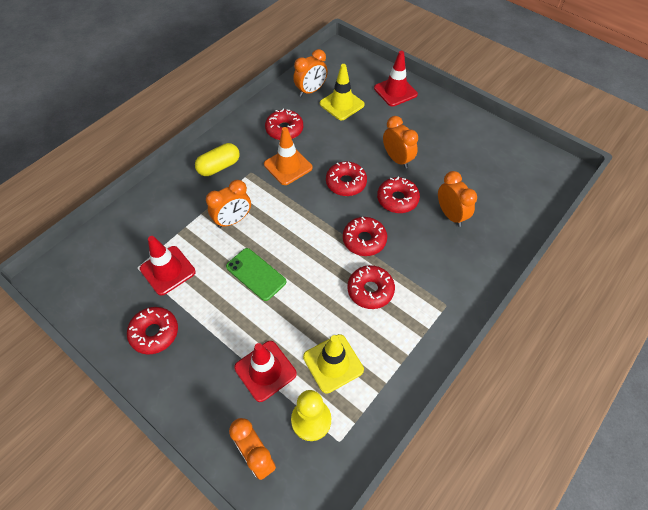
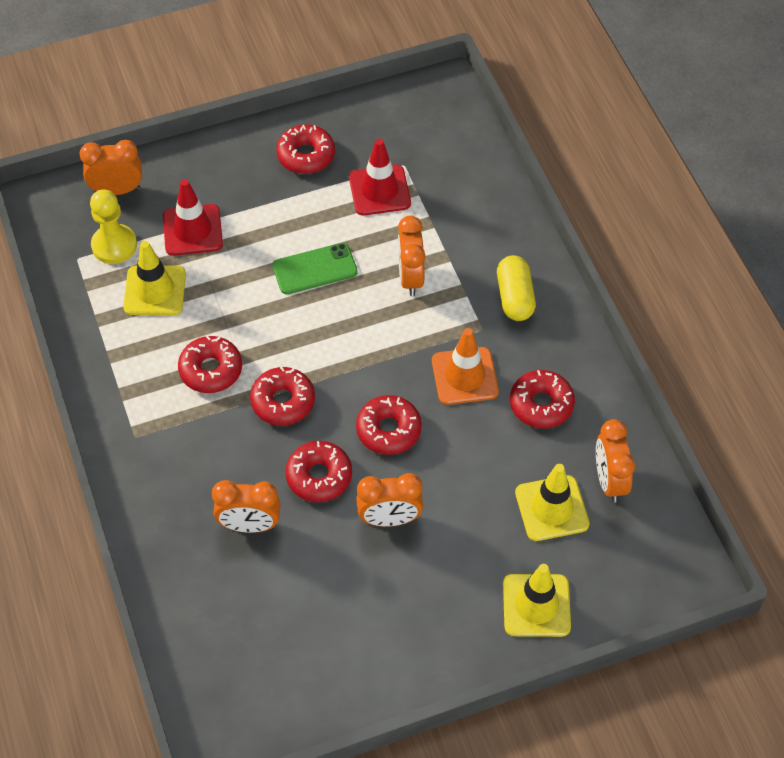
camera: 120 degrees right, 0 degrees up
red traffic cone [374,51,418,107] -> yellow traffic cone [503,564,571,637]

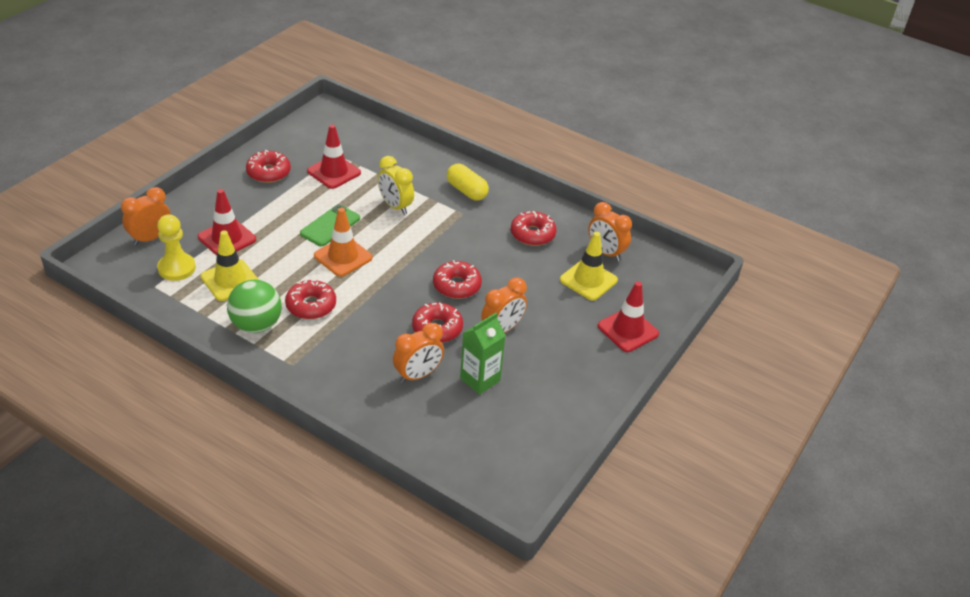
camera: 40 degrees left, 15 degrees down
red donut [250,366,315,425] -> none
orange clock [398,215,426,296] -> yellow clock [378,156,414,215]
orange traffic cone [432,328,499,405] -> orange traffic cone moved to [314,208,373,277]
yellow traffic cone [503,564,571,637] -> red traffic cone [598,281,659,352]
none -> green ball [227,280,282,333]
none -> green carton [460,313,506,395]

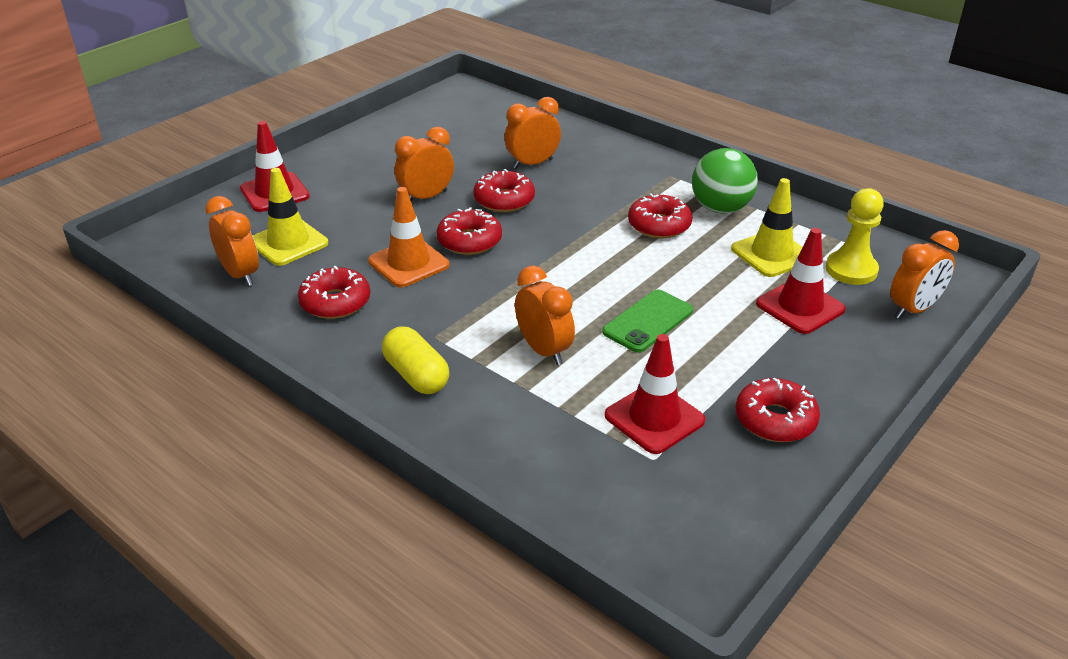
camera: 170 degrees left, 5 degrees down
orange traffic cone [314,208,373,277] -> orange traffic cone moved to [368,187,449,287]
yellow clock [378,156,414,215] -> orange clock [515,266,575,365]
green carton [460,313,506,395] -> none

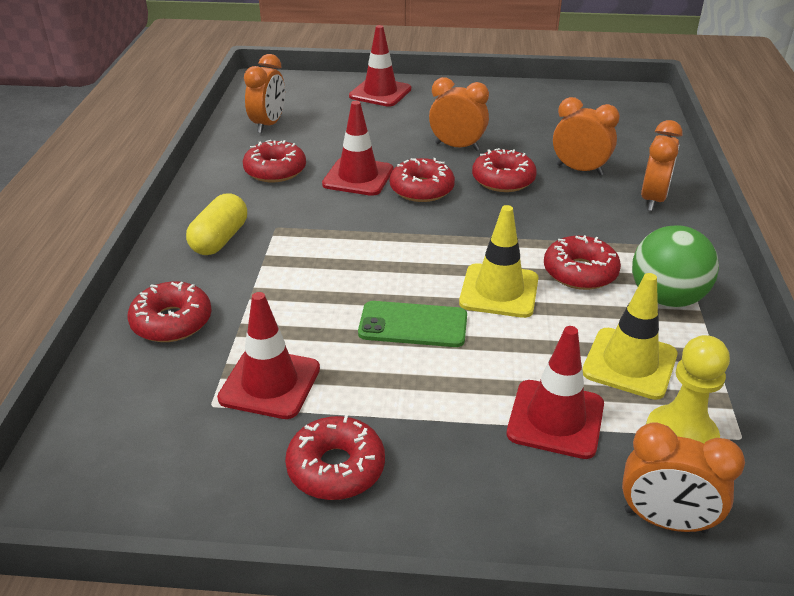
camera: 55 degrees right, 0 degrees up
yellow traffic cone [253,168,328,266] -> yellow traffic cone moved to [459,205,539,318]
orange traffic cone [368,187,449,287] -> red traffic cone [322,101,393,196]
orange clock [515,266,575,365] -> orange clock moved to [641,120,683,211]
none -> red donut [128,282,212,342]

